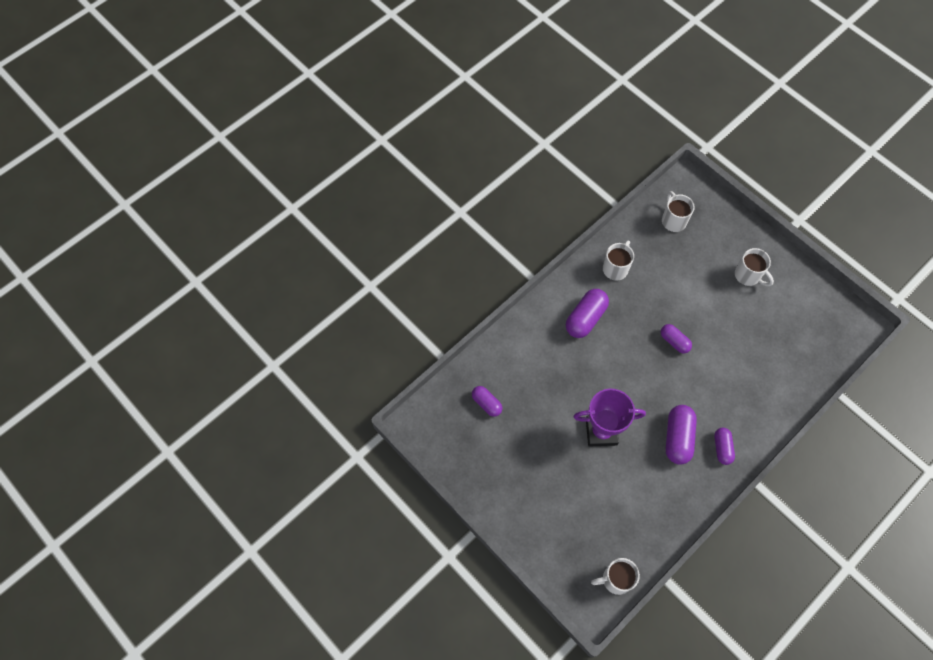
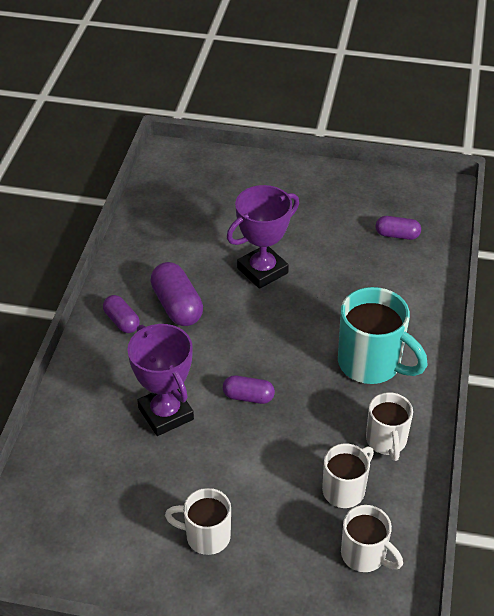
camera: 145 degrees right, 20 degrees down
purple capsule [566,289,609,338] -> turquoise mug [338,287,428,384]
white mug [591,558,640,595] -> white mug moved to [322,444,374,508]
none -> purple trophy [127,324,194,436]

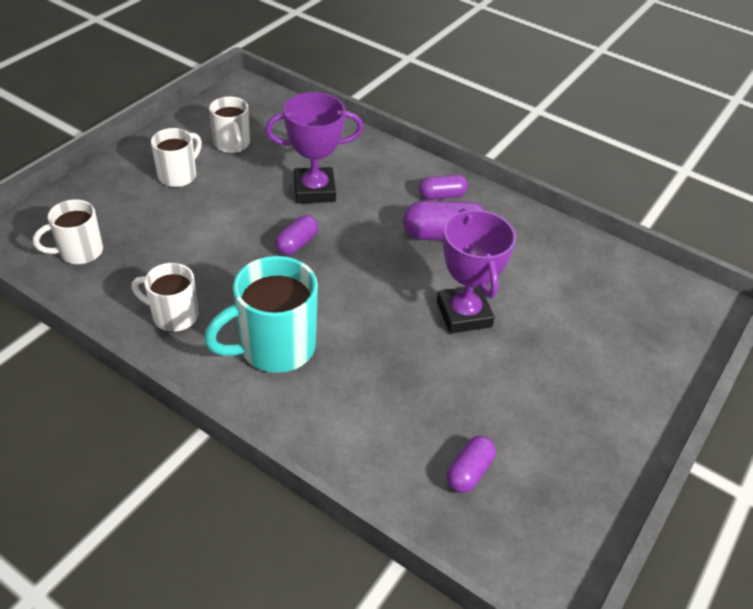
camera: 110 degrees right, 0 degrees up
white mug [322,444,374,508] -> white mug moved to [209,97,250,153]

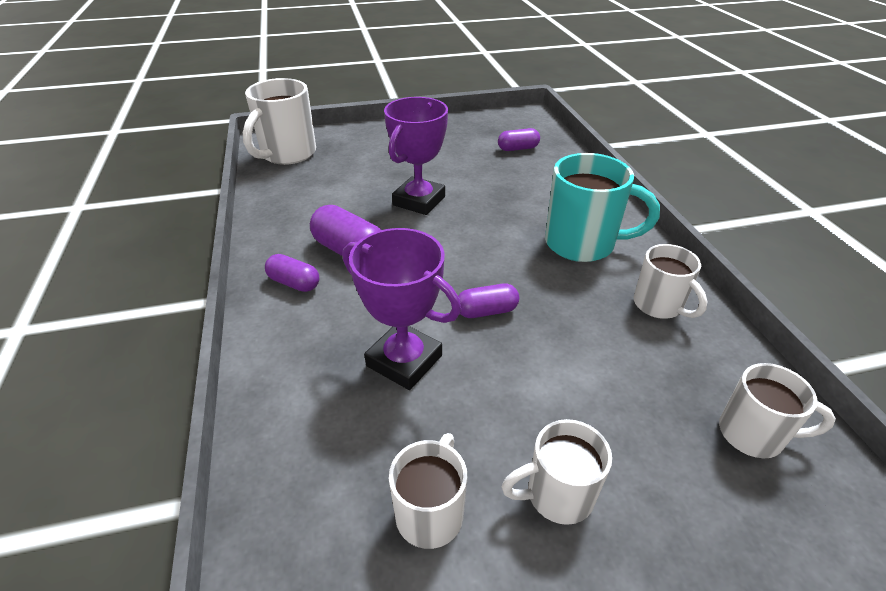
camera: 135 degrees left, 5 degrees down
none -> white mug [243,78,316,165]

